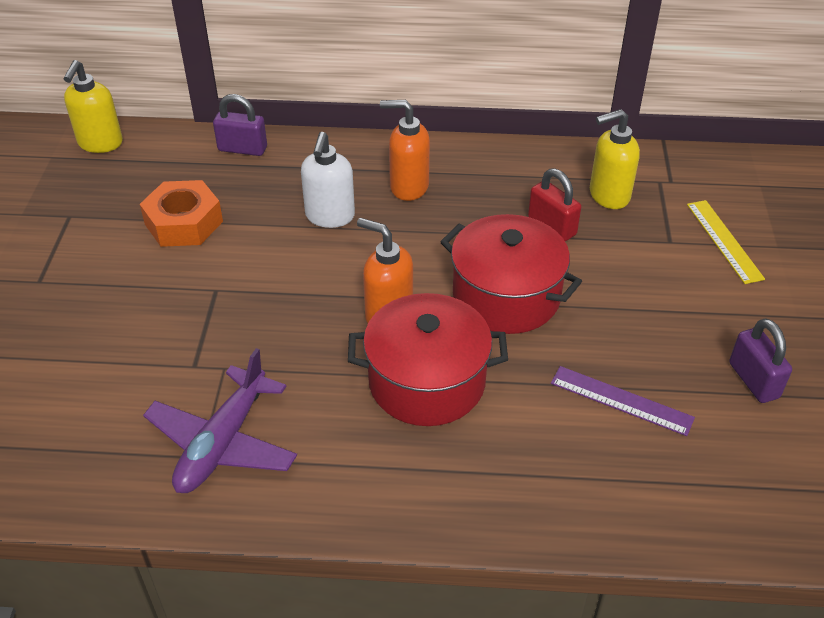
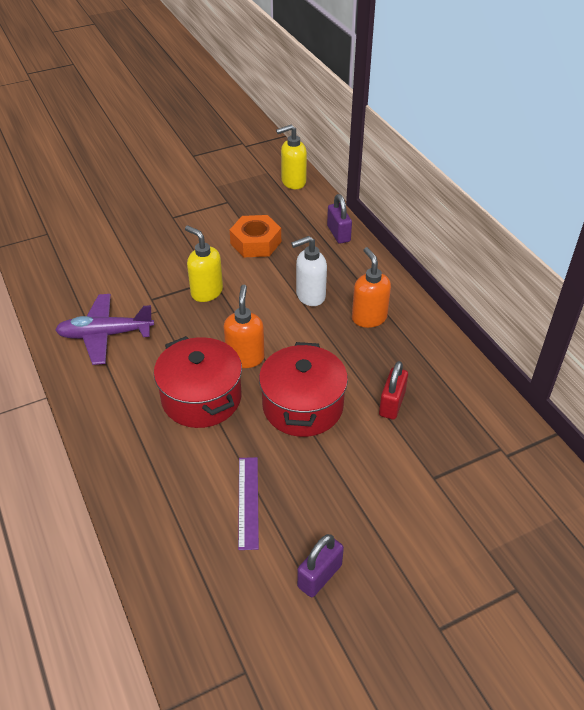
camera: 60 degrees right, 0 degrees up
yellow soap dispenser [590,109,640,209] -> yellow soap dispenser moved to [185,226,223,302]
yellow ruler [687,200,765,284] -> none

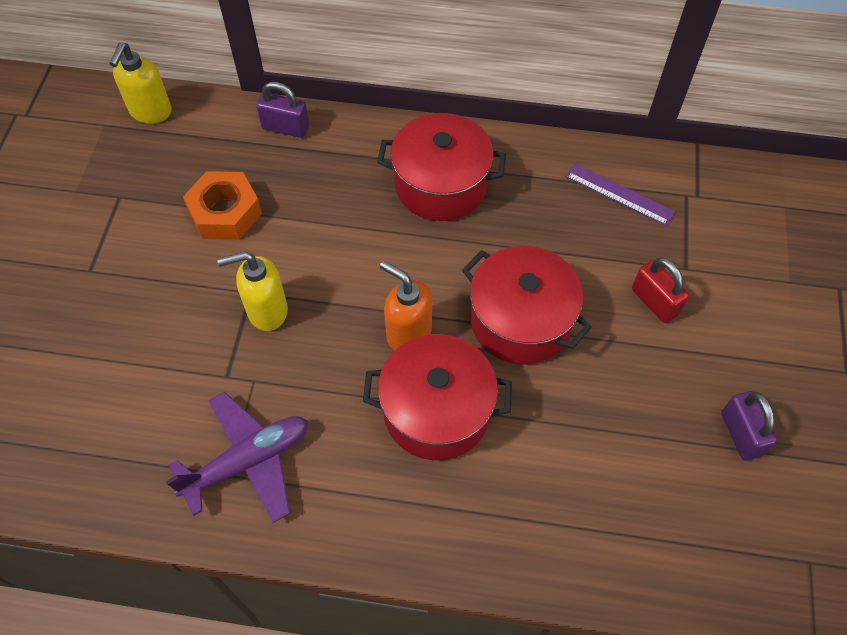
camera: 55 degrees left, 15 degrees up
purple plane [55,294,154,365] -> purple plane turned 150 degrees counterclockwise [166,392,308,523]
purple ruler [238,457,259,550] -> purple ruler moved to [566,163,675,226]
white soap dispenser [291,236,327,306] -> none
orange soap dispenser [352,247,391,328] -> red pot [377,113,506,221]
red padlock [379,361,408,420] -> red padlock moved to [632,257,689,323]

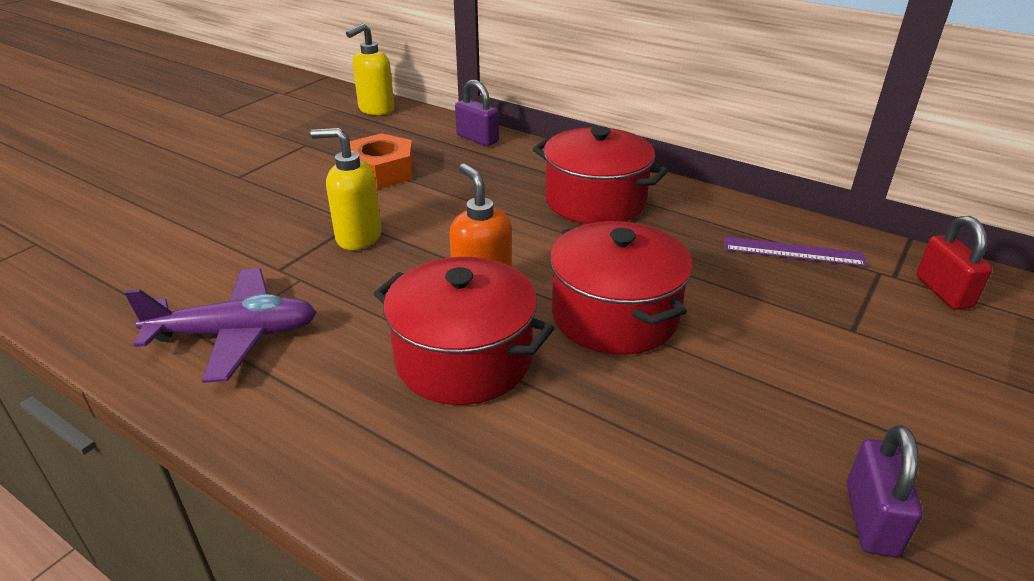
camera: 25 degrees right, 25 degrees down
purple ruler [566,163,675,226] -> purple ruler turned 45 degrees counterclockwise [724,237,867,267]
red padlock [632,257,689,323] -> red padlock moved to [916,216,992,310]

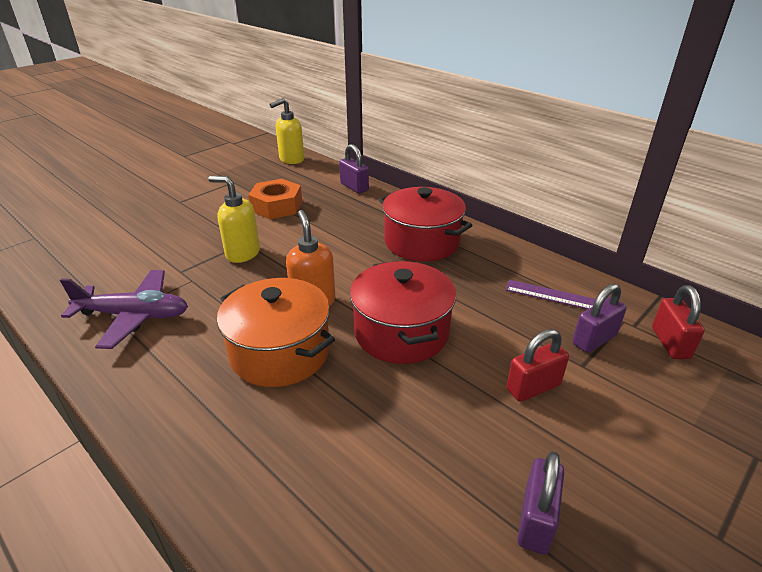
camera: 10 degrees right, 0 degrees up
red pot [374,257,554,405] -> orange pot [217,278,335,387]
none -> red padlock [506,329,569,402]
none -> purple padlock [572,283,627,353]

